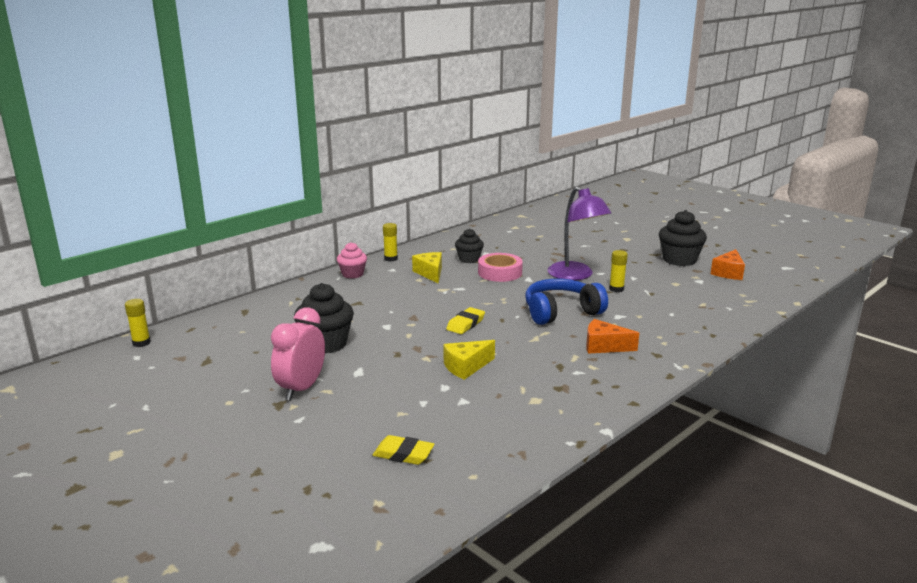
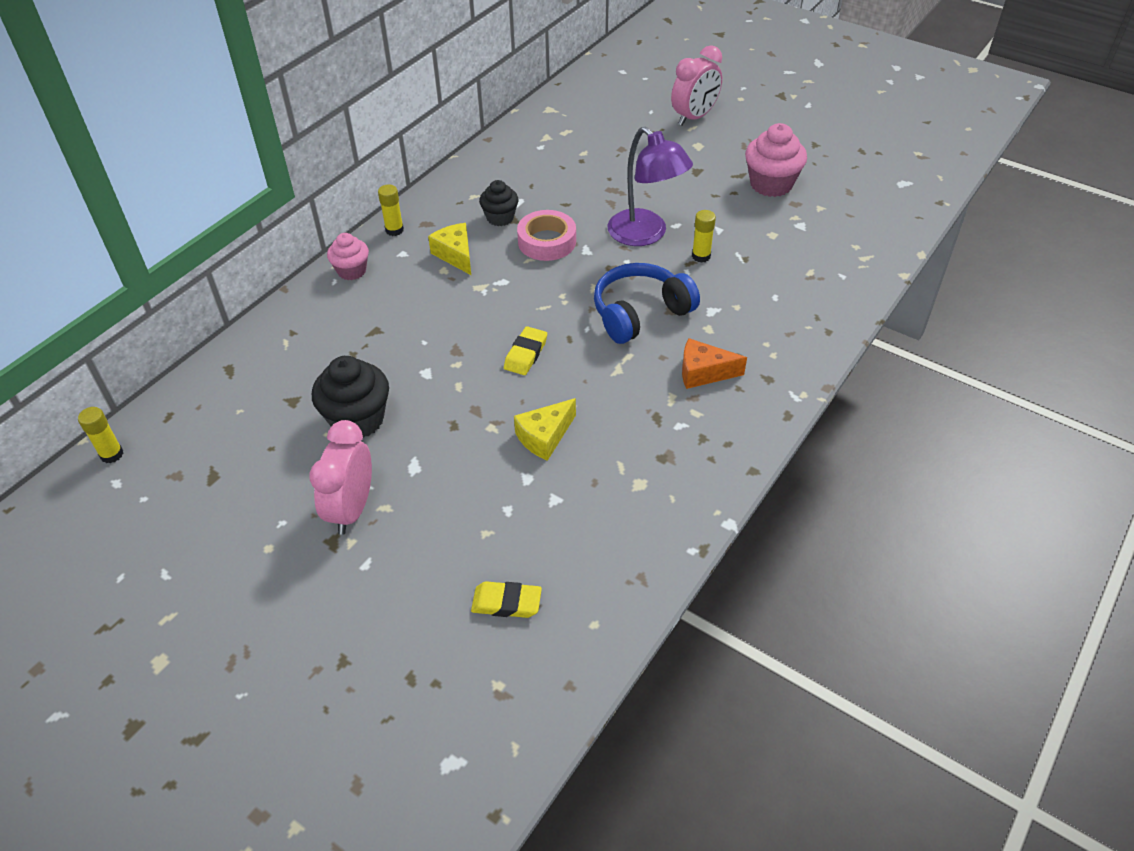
camera: 10 degrees left, 25 degrees up
black cupcake [659,210,707,266] -> pink cupcake [745,123,807,197]
orange cheese [711,249,745,280] -> none
none -> pink clock [671,45,722,126]

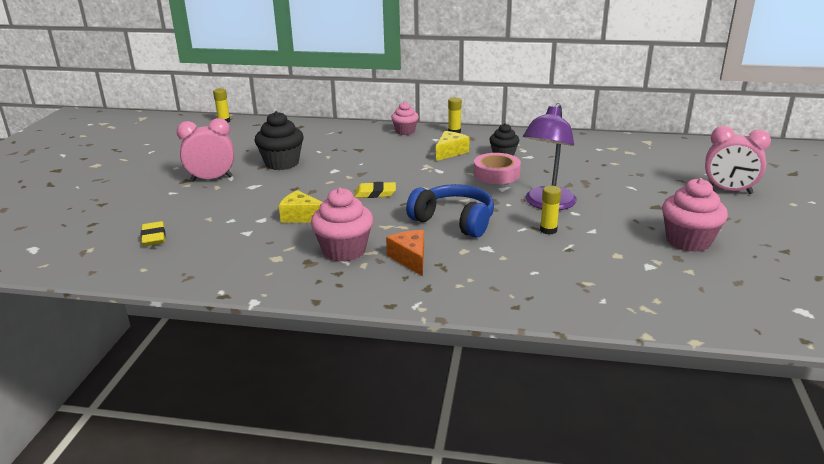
camera: 65 degrees right, 20 degrees down
none -> pink cupcake [311,188,373,262]

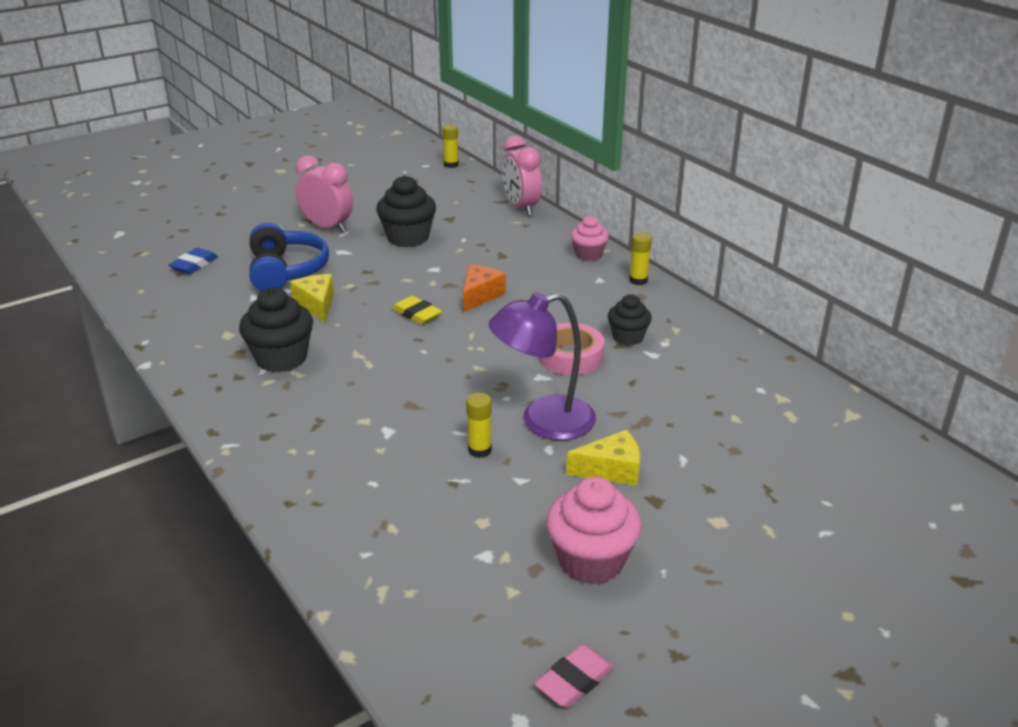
camera: 45 degrees right, 5 degrees up
yellow eraser [141,221,166,246] -> blue eraser [169,248,218,274]
pink cupcake [311,188,373,262] -> black cupcake [239,287,313,372]
orange cheese [386,230,424,276] -> orange cheese moved to [463,265,506,312]
blue headphones [406,184,494,238] -> blue headphones moved to [249,223,329,291]
yellow cheese [436,131,470,161] -> yellow cheese moved to [566,430,640,486]
pink clock [705,126,771,194] -> pink clock moved to [502,136,542,216]
none -> pink eraser [535,644,615,708]

